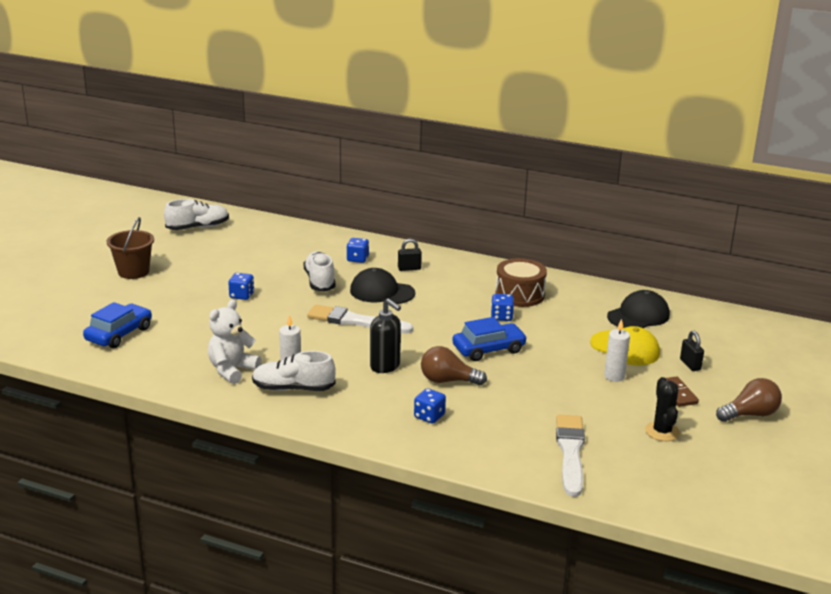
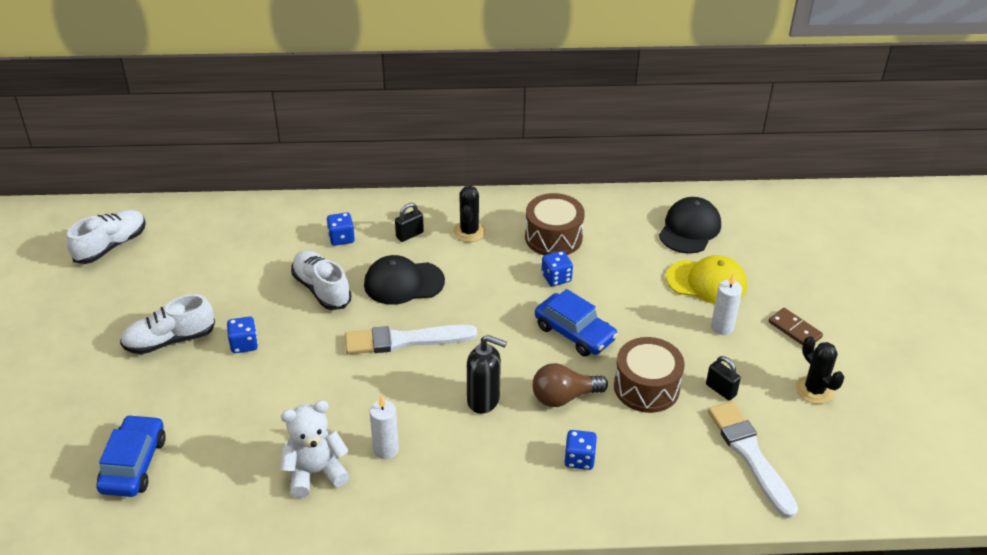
camera: 25 degrees left, 15 degrees up
brown bucket [107,217,154,279] -> none
white teddy bear [208,299,261,384] -> white teddy bear turned 60 degrees clockwise [280,400,350,498]
white shoe [252,351,336,391] -> white shoe moved to [120,294,215,354]
blue car [452,317,527,361] -> blue car turned 90 degrees clockwise [535,289,618,357]
black padlock [680,331,704,371] -> black padlock moved to [706,356,741,400]
brown light bulb [716,378,782,422] -> none
none -> black cactus [453,186,486,242]
none -> brown drum [614,337,685,413]

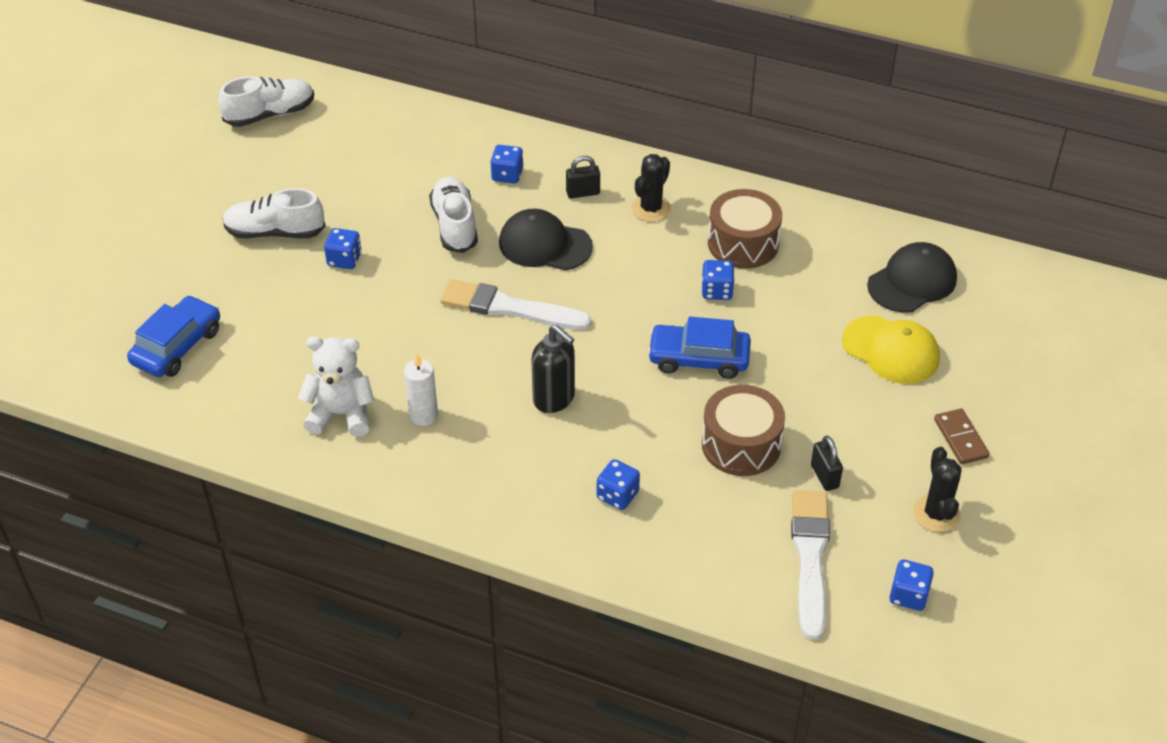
camera: 25 degrees right, 5 degrees up
brown light bulb [533,363,608,407] -> none
blue car [535,289,618,357] -> blue car turned 120 degrees clockwise [647,317,751,379]
white candle [711,273,742,335] -> none
none -> blue dice [889,559,934,611]

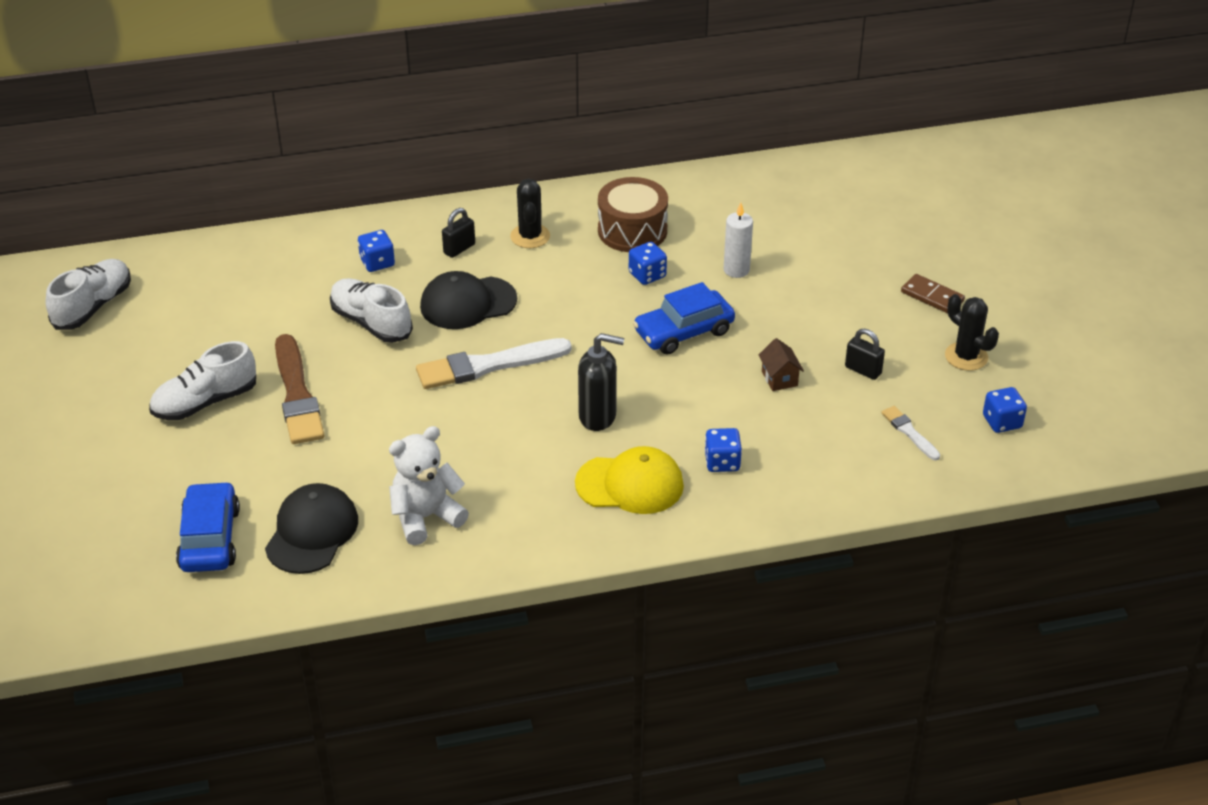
camera: 35 degrees left, 5 degrees down
blue dice [324,228,362,269] -> brown brush [275,334,324,444]
white candle [404,353,438,426] -> white candle moved to [724,203,753,278]
brown drum [702,385,785,476] -> brown house [759,338,804,391]
white brush [791,490,830,640] -> white brush [881,406,940,460], size x0.50
yellow cap [842,315,940,384] -> yellow cap moved to [575,446,684,514]
black cap [867,242,957,313] -> black cap moved to [265,483,358,574]

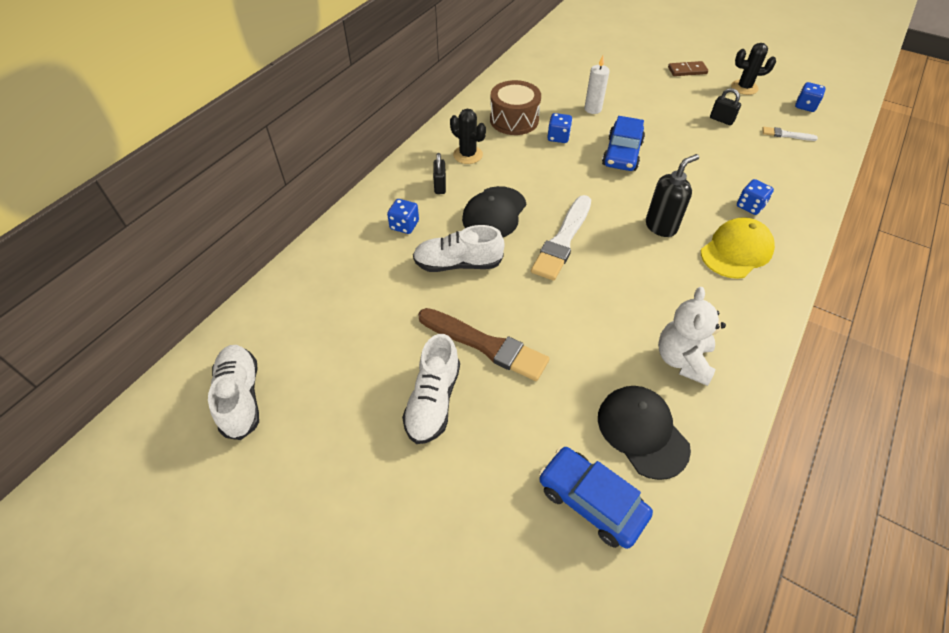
camera: 45 degrees left, 10 degrees up
brown house [759,338,804,391] -> none
black padlock [845,329,885,380] -> black padlock turned 45 degrees clockwise [710,88,741,125]

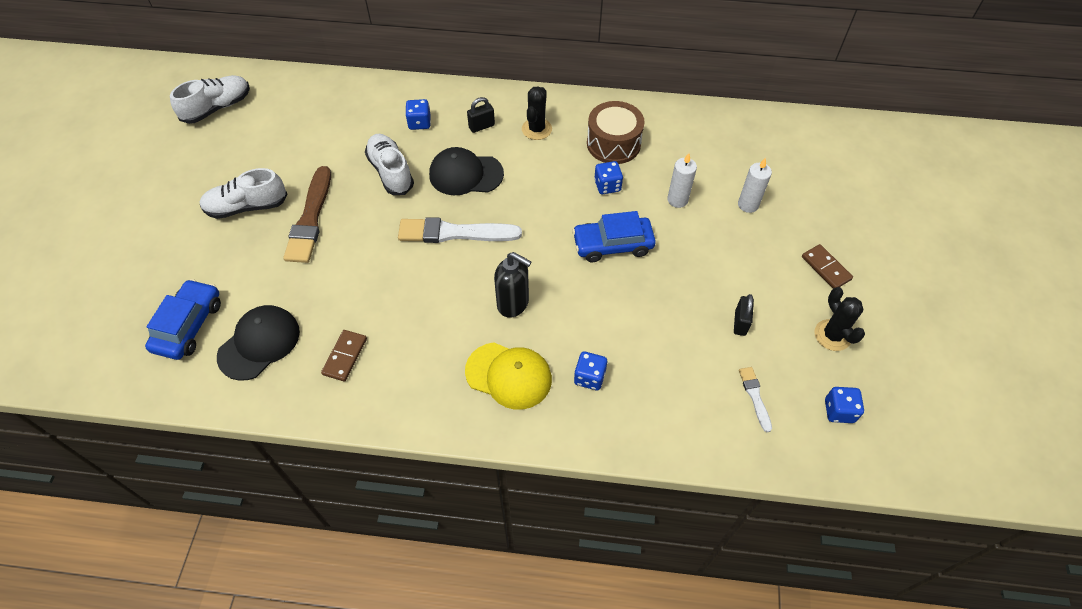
camera: 65 degrees right, 5 degrees up
white teddy bear [658,287,726,386] -> brown domino [321,330,367,382]
none -> white candle [738,158,772,213]

